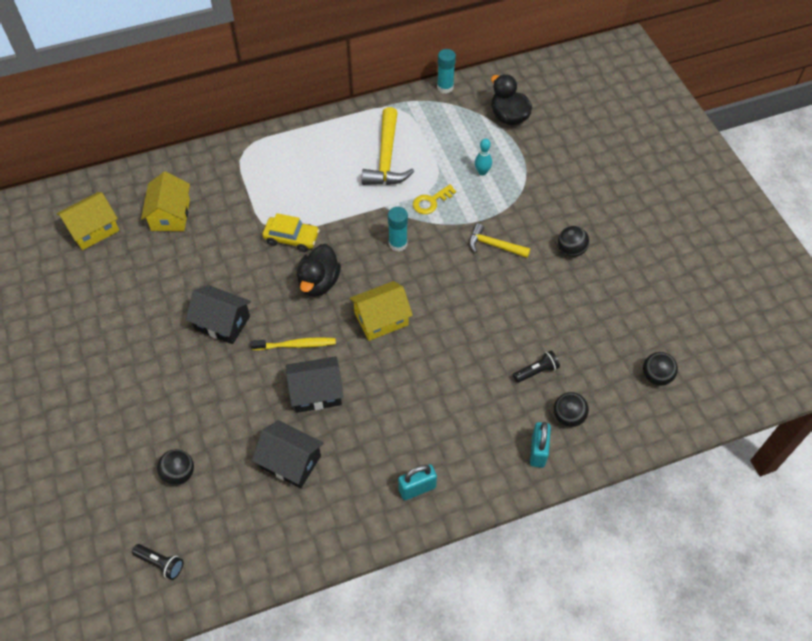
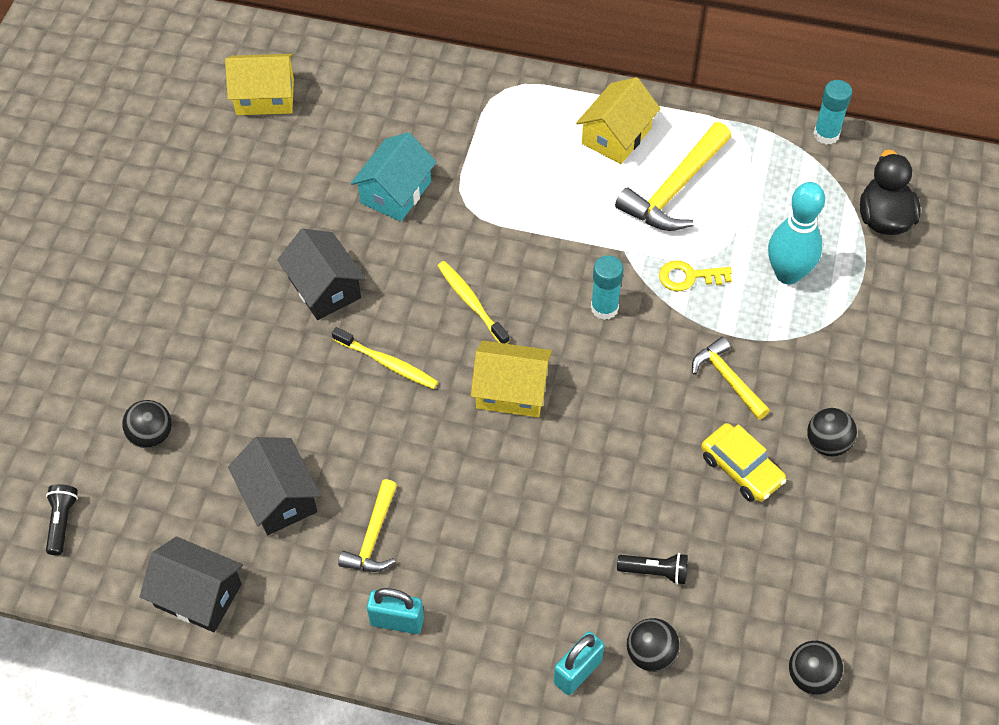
camera: 35 degrees right, 0 degrees up
black flashlight [132,544,183,580] -> black flashlight turned 150 degrees counterclockwise [46,484,78,555]
yellow house [141,171,190,231] -> yellow house moved to [576,77,661,164]
yellow car [262,213,320,252] -> yellow car moved to [701,423,786,502]
black house [286,356,344,413] -> black house moved to [140,537,243,632]
black duck [297,244,341,297] -> yellow toothbrush [438,261,510,344]
turquoise bowling pin [475,139,492,176] -> turquoise bowling pin [768,182,825,285], size x1.93
none -> yellow hammer [338,479,397,572]
none -> turquoise house [351,132,437,222]

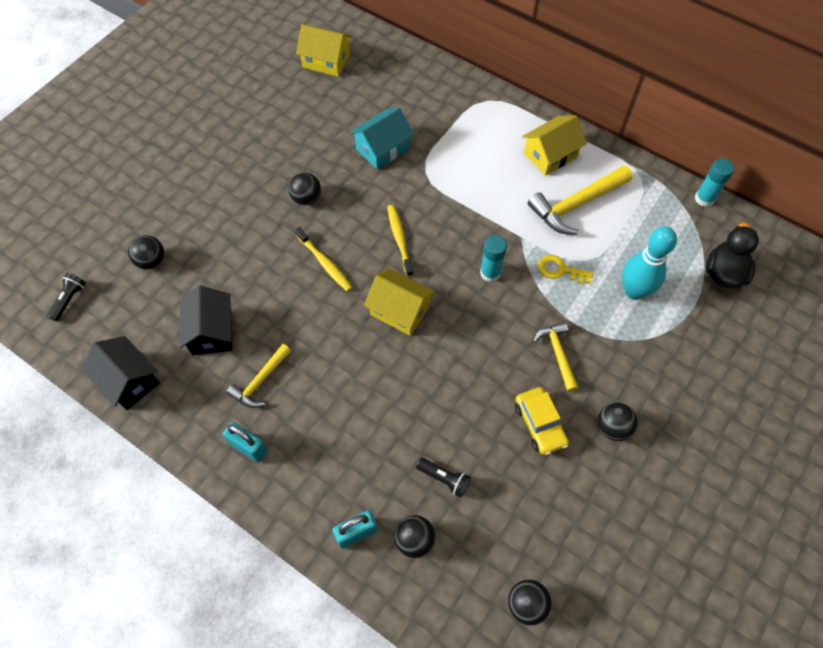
camera: 20 degrees right, 5 degrees up
black house [277,229,366,320] -> black ball [288,172,321,205]

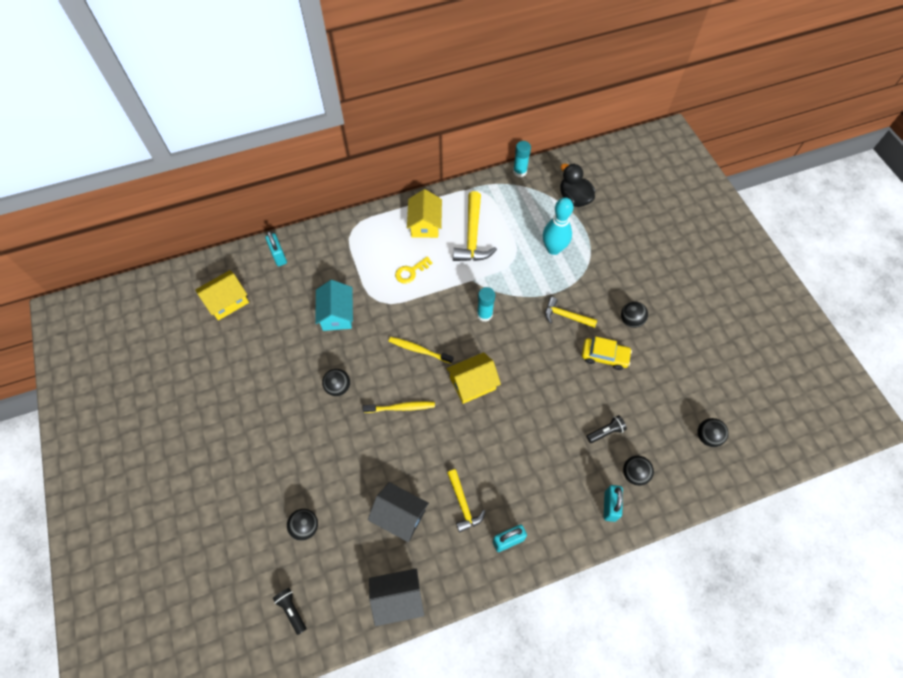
camera: 55 degrees left, 0 degrees up
yellow key [538,255,593,284] -> yellow key moved to [395,256,432,283]
none -> turquoise padlock [265,231,287,266]

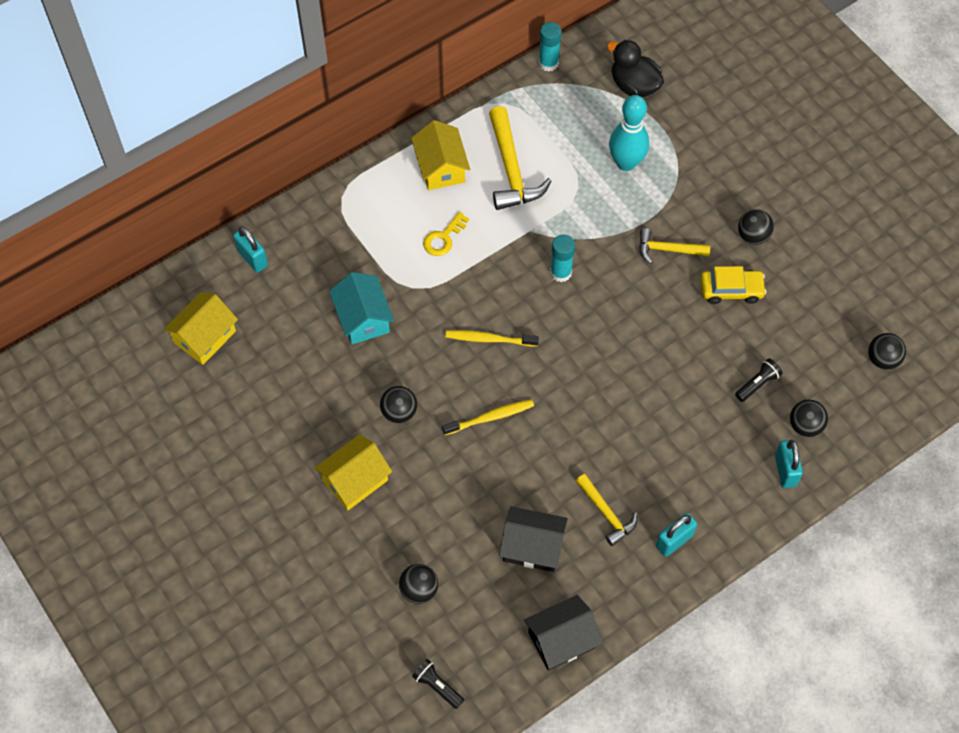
camera: 15 degrees left, 0 degrees up
yellow house [446,352,501,404] -> yellow house moved to [314,434,392,510]

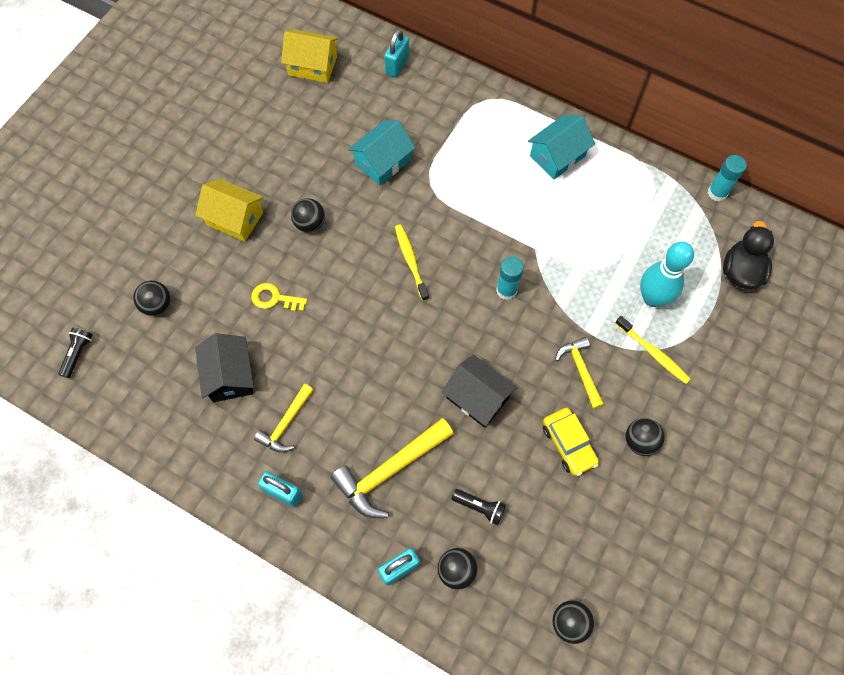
camera: 65 degrees right, 5 degrees up
yellow house [411,120,470,190] -> turquoise house [528,115,595,179]
yellow key [423,212,469,256] -> yellow key moved to [251,283,307,312]
yellow toothbrush [442,399,534,435] -> yellow toothbrush moved to [615,316,690,384]
yellow hammer [489,106,552,210] -> yellow hammer moved to [330,418,454,518]
black house [524,595,603,671] -> black house moved to [442,354,517,428]

